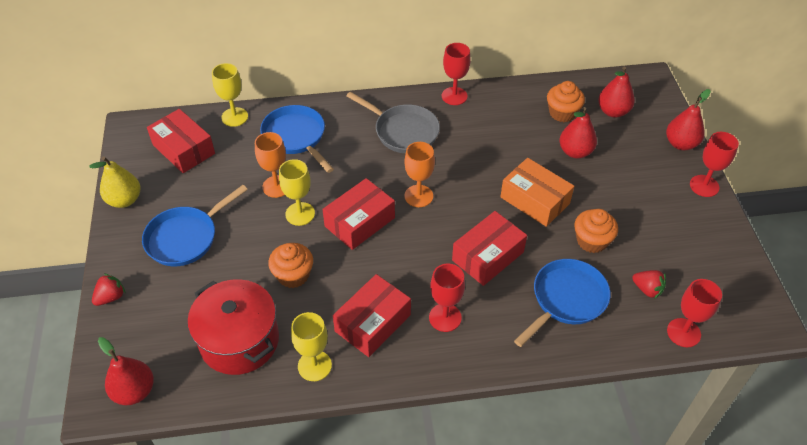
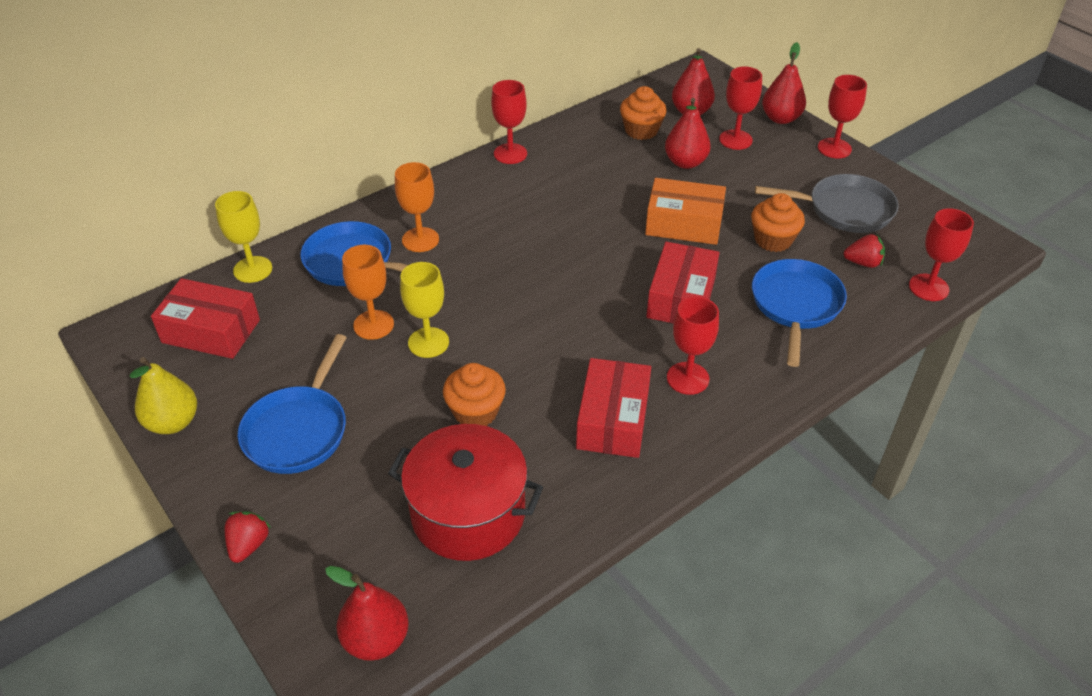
camera: 30 degrees left, 5 degrees down
yellow goblet [291,312,332,381] -> none
red box [322,178,395,250] -> none
grey pan [347,92,440,154] -> grey pan moved to [755,174,899,233]
orange goblet [404,142,435,207] -> orange goblet moved to [395,162,439,252]
none -> red goblet [719,66,762,150]

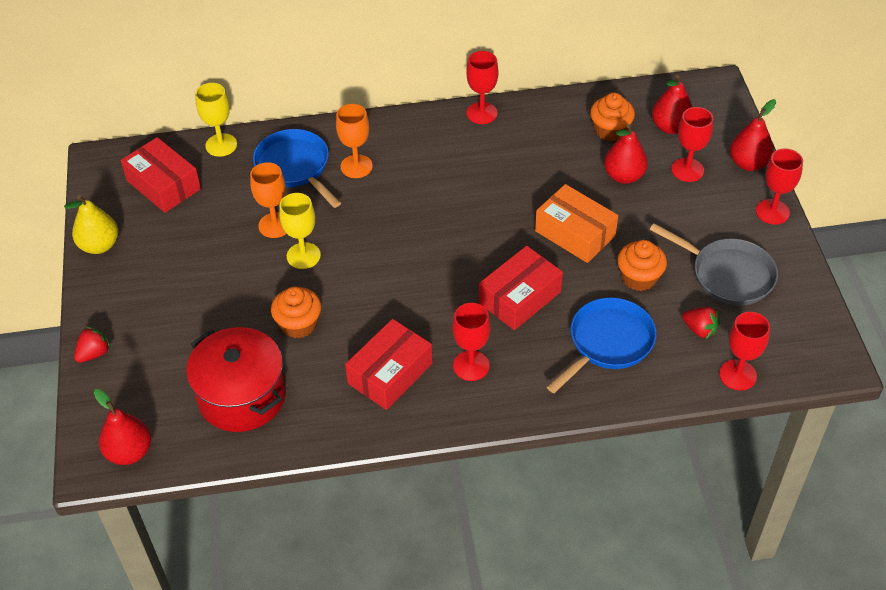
camera: 30 degrees right, 5 degrees up
blue pan [238,334,347,474] -> none

